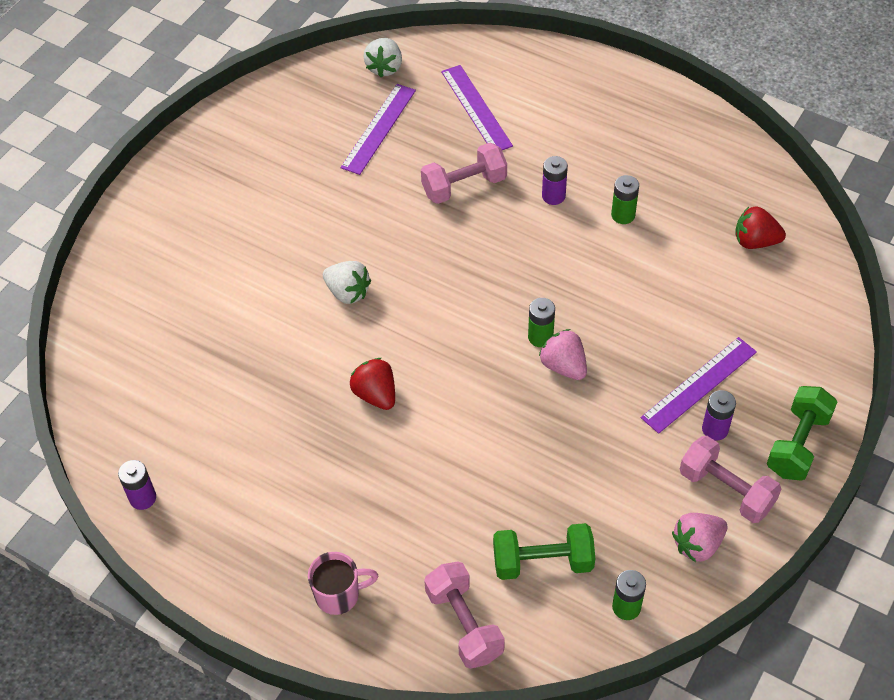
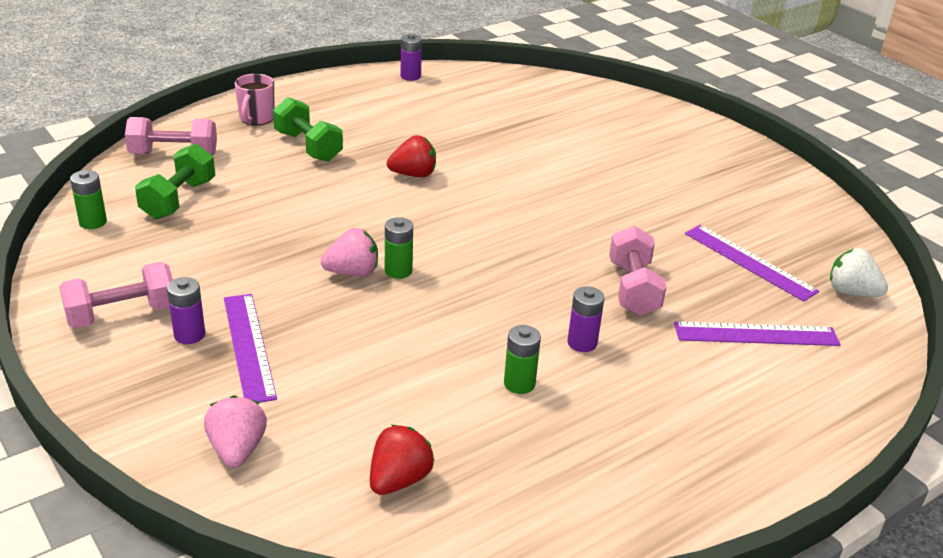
camera: 110 degrees right, 20 degrees down
white strawberry [323,261,371,304] -> none
pink strawberry [672,513,727,562] -> pink strawberry moved to [204,395,267,468]
green dumbbell [767,386,837,480] -> green dumbbell moved to [273,97,343,162]

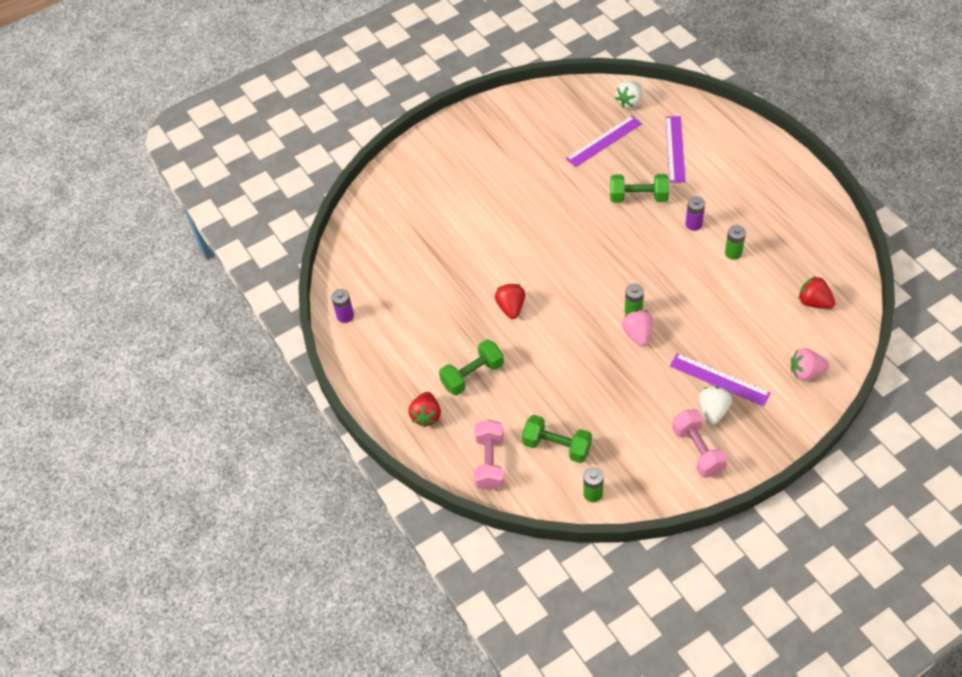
camera: 80 degrees left, 20 degrees up
purple battery [167,277,205,344] -> white strawberry [699,387,732,425]
purple ruler [224,294,277,403] -> purple ruler turned 45 degrees clockwise [670,353,771,407]
pink mug [235,74,274,125] -> red strawberry [408,392,441,427]
pink dumbbell [609,226,667,316] -> green dumbbell [610,174,669,203]

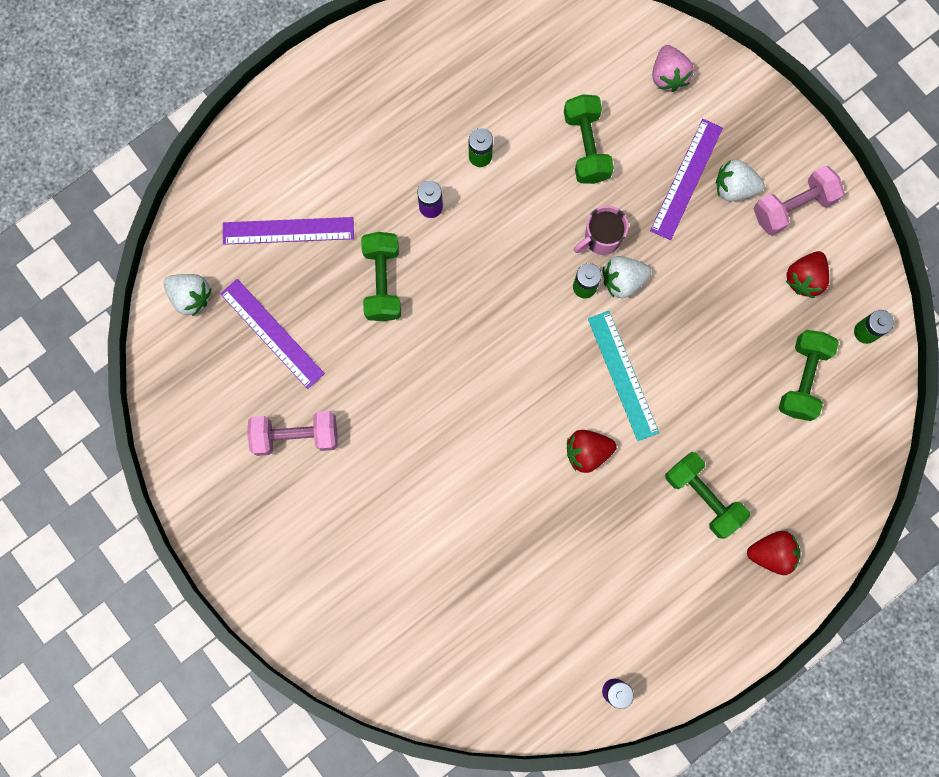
camera: 100 degrees left, 25 degrees up
pink dumbbell [474,420,504,491] -> pink dumbbell moved to [247,411,337,456]
pink strawberry [622,310,653,347] -> white strawberry [603,256,651,298]
red strawberry [799,276,835,309] -> red strawberry moved to [786,251,829,298]
none -> green dumbbell [564,94,614,184]
none -> pink mug [574,206,629,255]
none -> turquoise ruler [588,311,659,441]

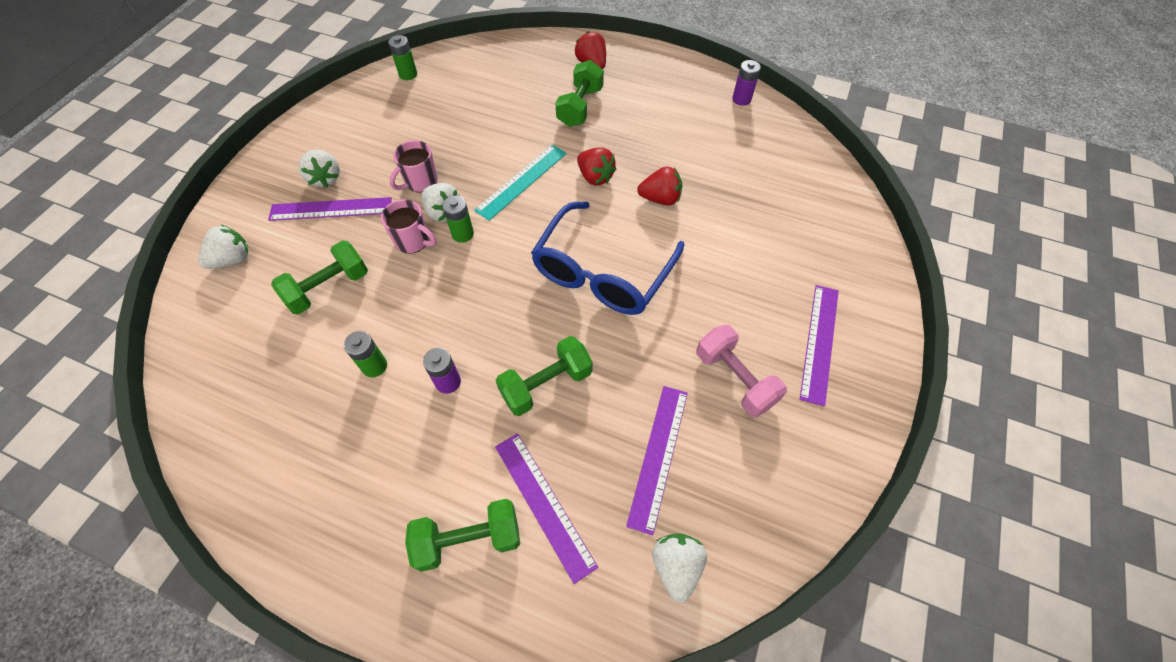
camera: 120 degrees left, 20 degrees down
pink strawberry [652,45,694,92] -> white strawberry [198,225,248,269]
pink dumbbell [754,166,845,236] -> none
green dumbbell [779,330,839,421] -> green dumbbell moved to [405,499,520,572]
red strawberry [786,251,829,298] -> red strawberry moved to [637,166,682,206]
none -> pink mug [390,140,438,192]
none -> blue glasses [531,202,684,315]
none -> purple ruler [800,285,839,407]

